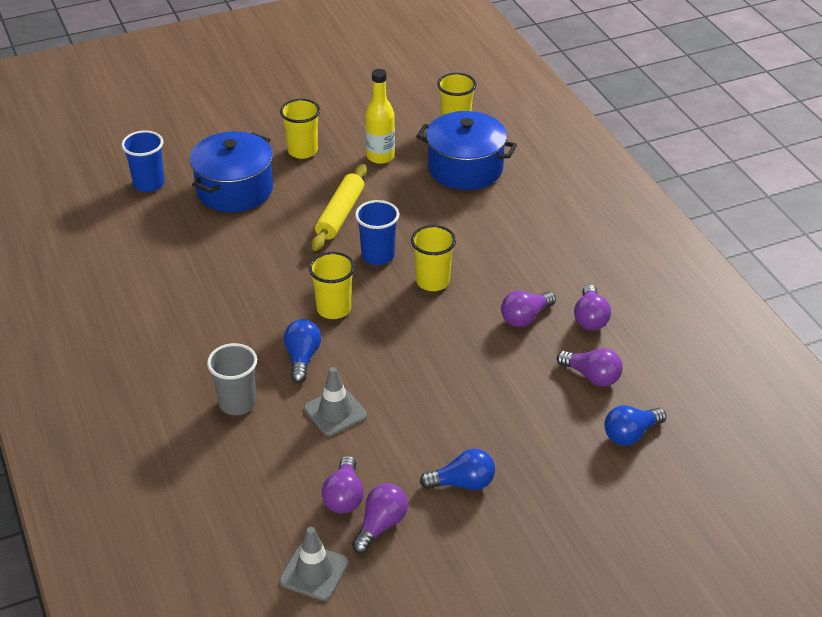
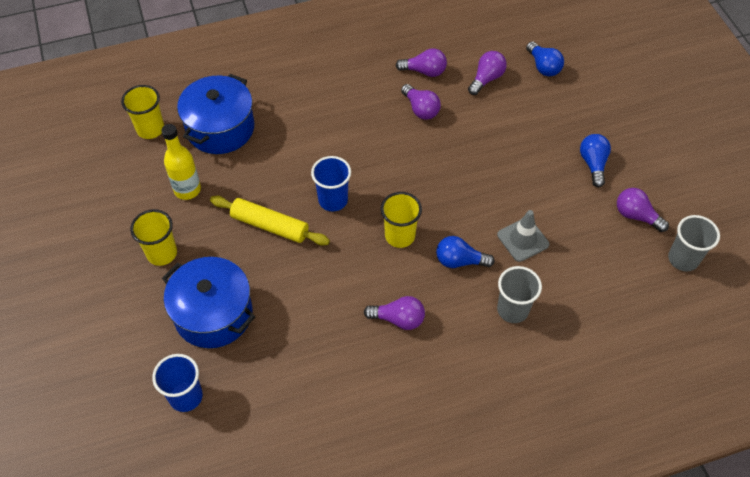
camera: 85 degrees left, 15 degrees up
grey traffic cone [279,527,348,601] -> grey cup [668,215,720,271]
purple light bulb [322,456,364,514] -> purple light bulb moved to [364,296,425,330]
yellow cup [411,225,456,291] -> none

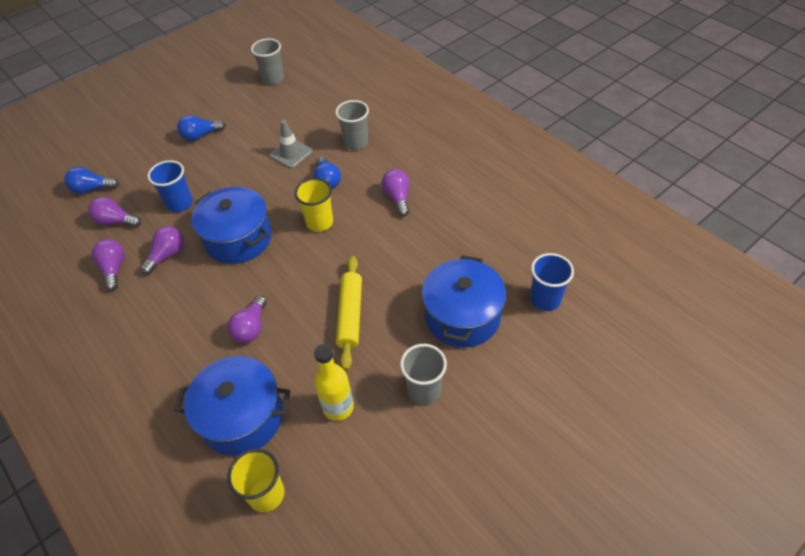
camera: 110 degrees left, 5 degrees down
yellow cup [130,209,177,266] -> grey cup [400,344,447,405]
blue cup [311,156,351,212] -> blue cup moved to [147,160,193,212]
blue light bulb [526,41,564,77] -> blue light bulb turned 135 degrees counterclockwise [64,167,119,194]
purple light bulb [617,188,669,232] -> purple light bulb moved to [227,296,267,343]
none -> blue pot [191,187,272,264]

